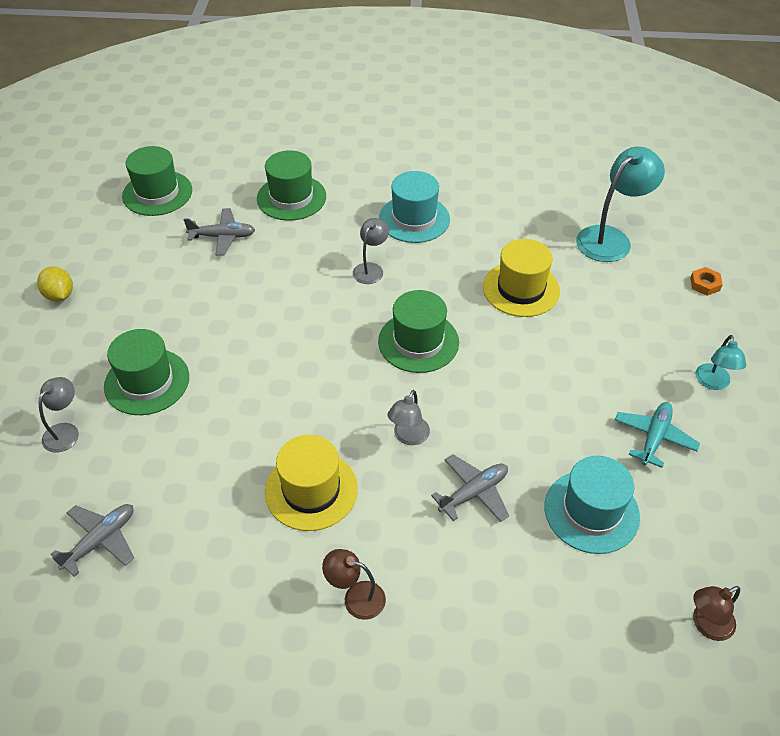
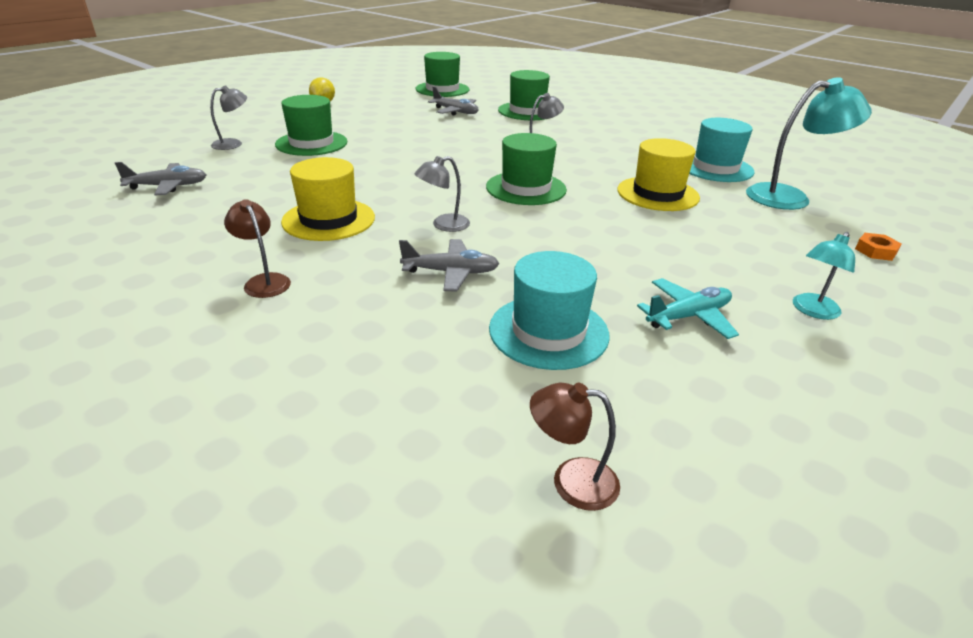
camera: 35 degrees right, 15 degrees down
turquoise hat [379,171,450,243] -> turquoise hat moved to [689,118,755,182]

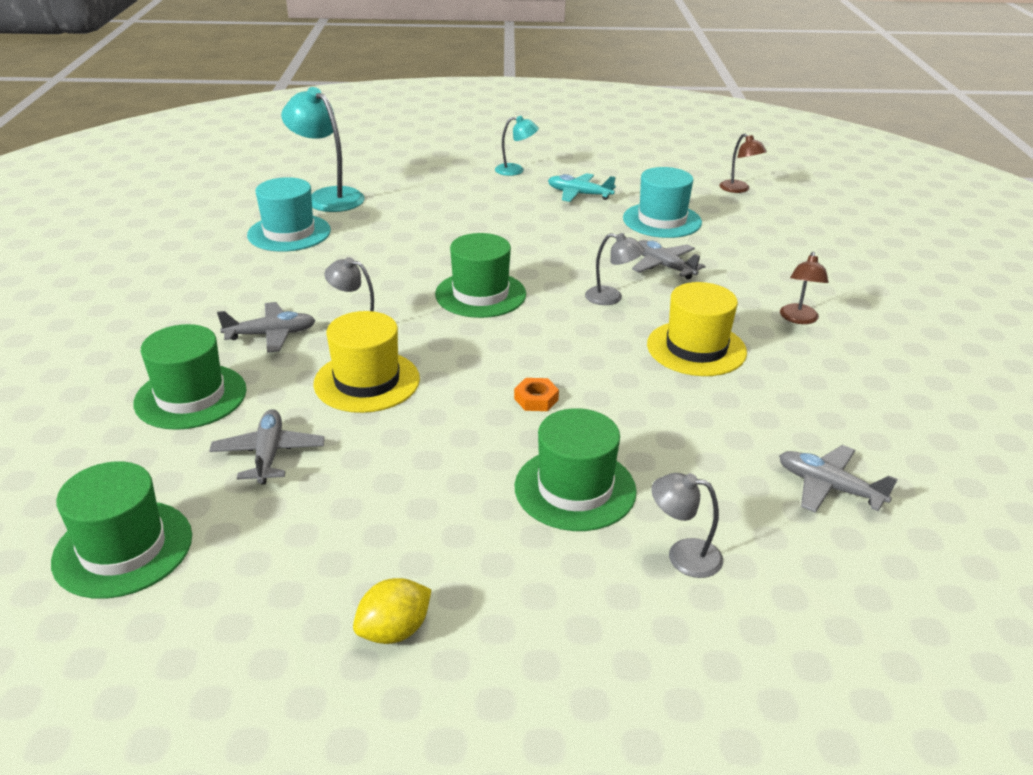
camera: 130 degrees left, 0 degrees up
yellow hat [617,138,700,211] -> yellow hat moved to [313,311,420,413]
orange nut [855,233,901,261] -> orange nut moved to [514,378,559,411]
none -> grey plane [217,302,316,353]

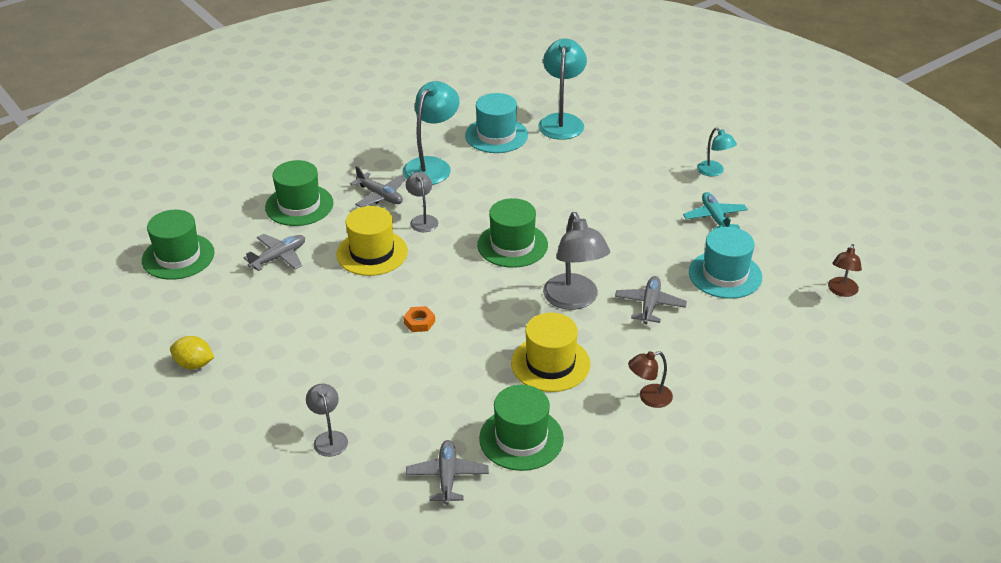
camera: 55 degrees right, 5 degrees up
green hat [515,408,637,531] -> green hat moved to [479,385,564,471]
grey lamp [585,233,645,305] -> grey lamp [543,212,610,310], size x1.81
none -> turquoise lamp [402,81,460,185]

